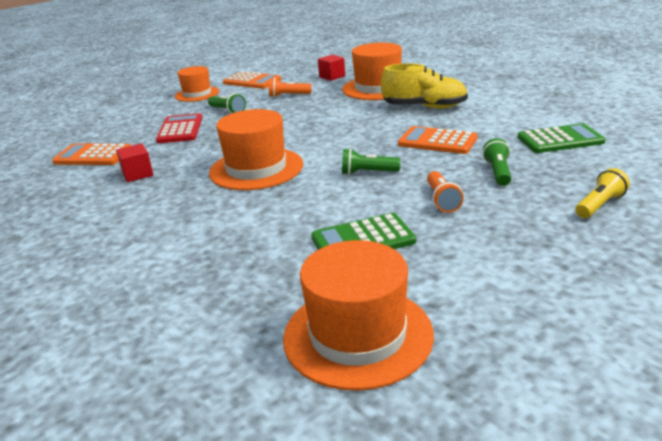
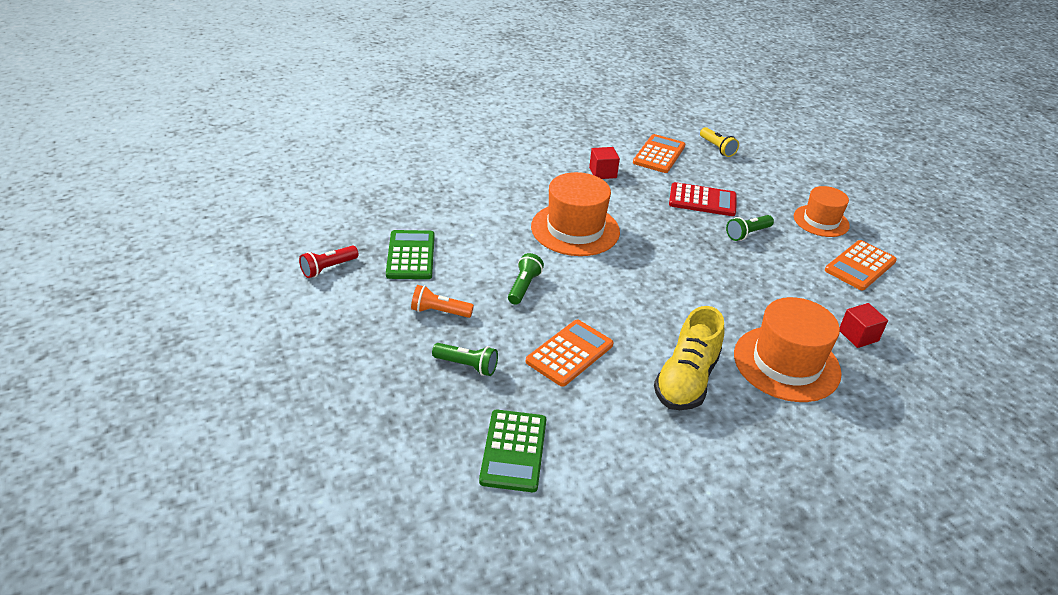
camera: 100 degrees right, 10 degrees up
orange flashlight [269,78,311,97] -> none
orange hat [283,240,434,391] -> none
yellow flashlight [575,168,630,218] -> yellow flashlight moved to [700,127,739,157]
none -> red flashlight [299,246,359,278]

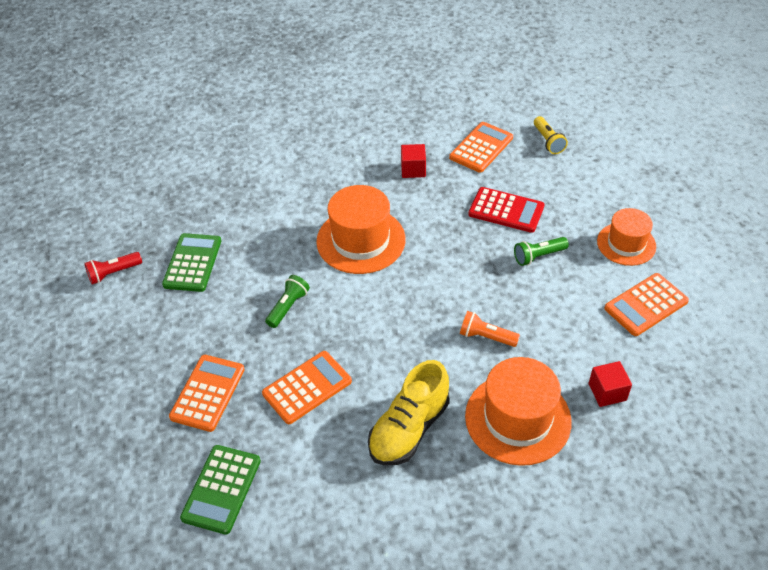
camera: 15 degrees right, 10 degrees up
orange flashlight [411,285,474,318] -> orange flashlight moved to [460,311,520,347]
green flashlight [432,343,498,376] -> orange calculator [169,355,245,432]

